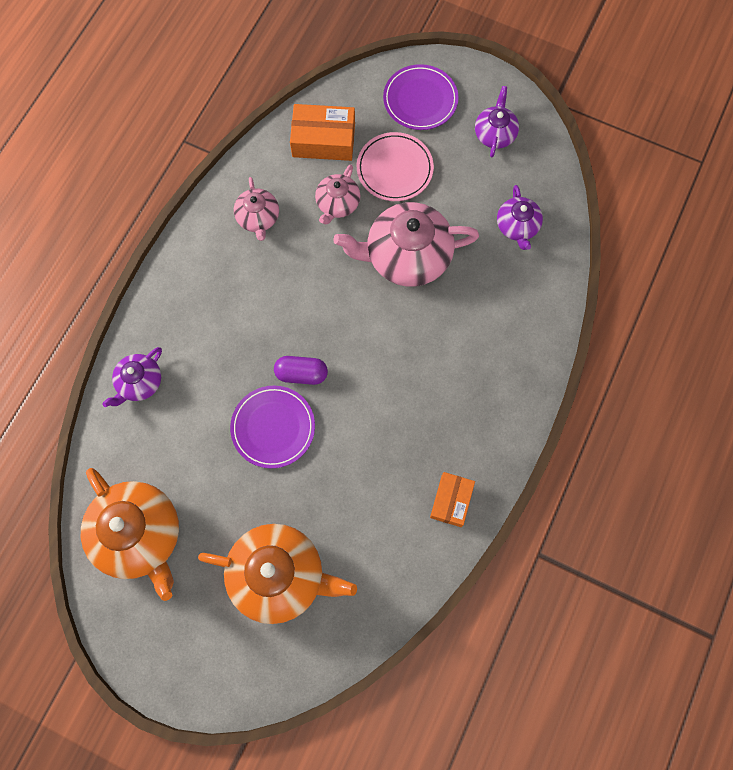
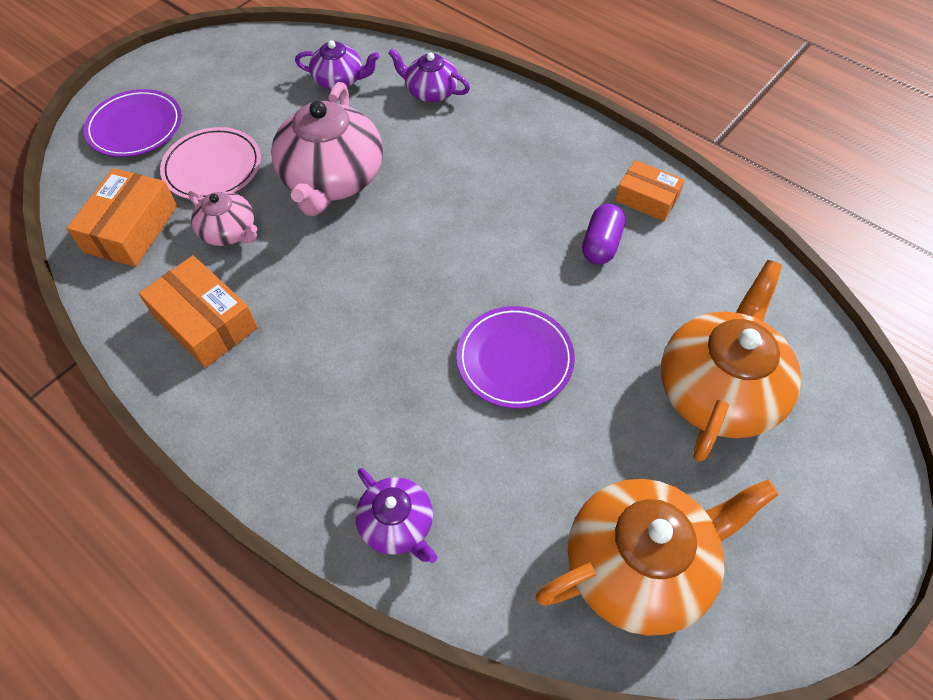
camera: 75 degrees left, 15 degrees down
pink teapot [234,177,279,241] -> orange box [139,255,258,368]
purple capsule [274,356,328,385] -> purple capsule moved to [582,204,625,265]
purple teapot [475,86,519,157] -> purple teapot moved to [388,48,470,102]

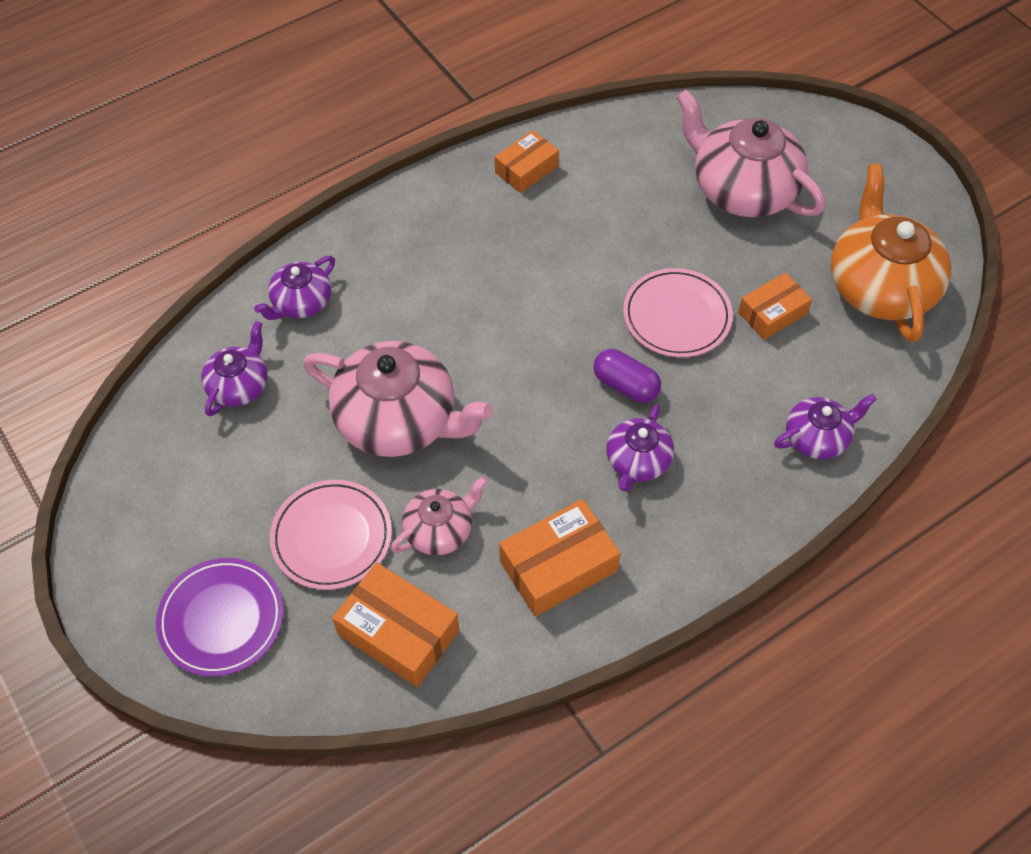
camera: 75 degrees left, 0 degrees up
purple plate [457,306,575,409] -> pink plate [623,268,733,357]
purple capsule [582,204,625,265] -> purple capsule moved to [593,349,661,403]
orange teapot [661,260,801,461] -> pink teapot [676,89,825,217]
none -> purple teapot [606,404,674,492]
none -> orange box [738,272,812,340]

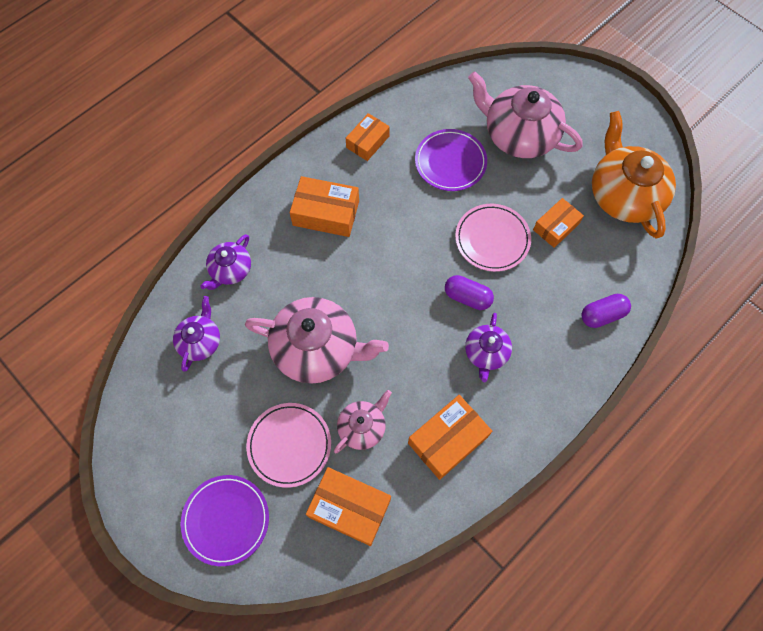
camera: 10 degrees left, 10 degrees up
purple teapot [774,394,877,459] -> purple capsule [581,294,631,328]
none -> orange box [290,176,359,237]
none -> purple plate [415,129,487,191]

